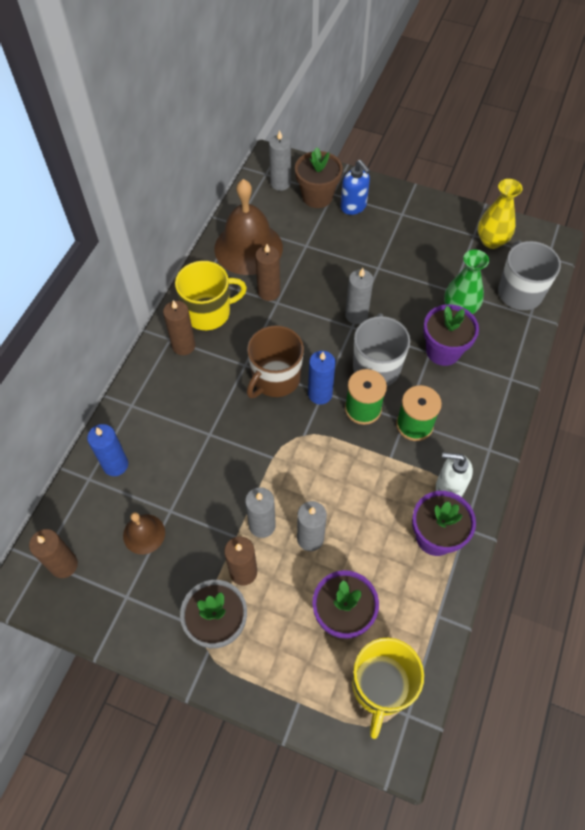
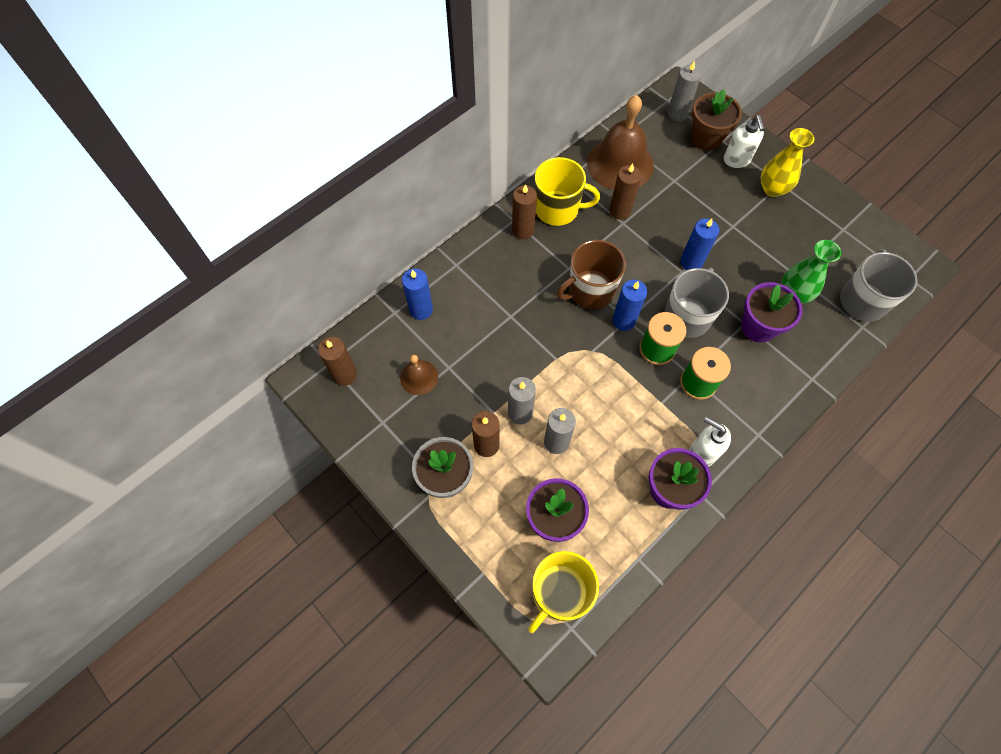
camera: 25 degrees right, 5 degrees up
blue soap dispenser [341,160,370,215] -> white soap dispenser [724,115,765,168]
grey candle [345,268,374,324] -> blue candle [680,219,719,270]
yellow vase [478,179,522,249] -> yellow vase moved to [761,128,814,197]

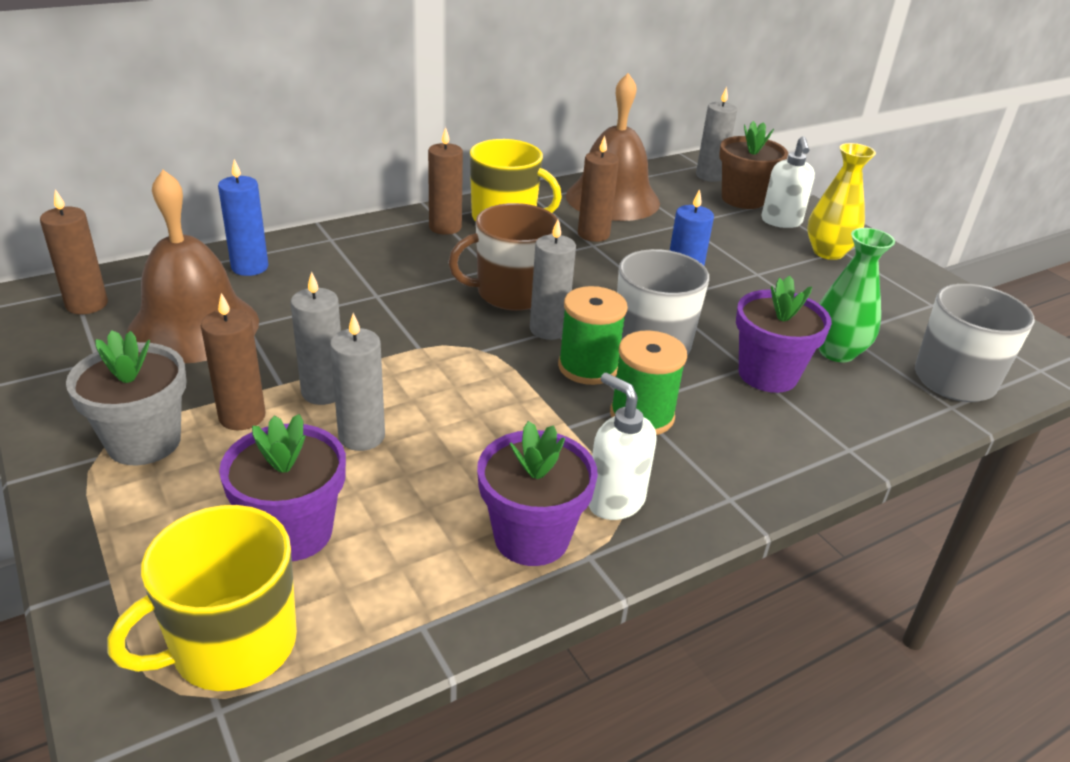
camera: 10 degrees right, 30 degrees down
brown bell [400,354,438,395] -> brown bell [126,170,259,363], size x2.02
blue candle [612,280,647,331] -> grey candle [530,219,576,340]

